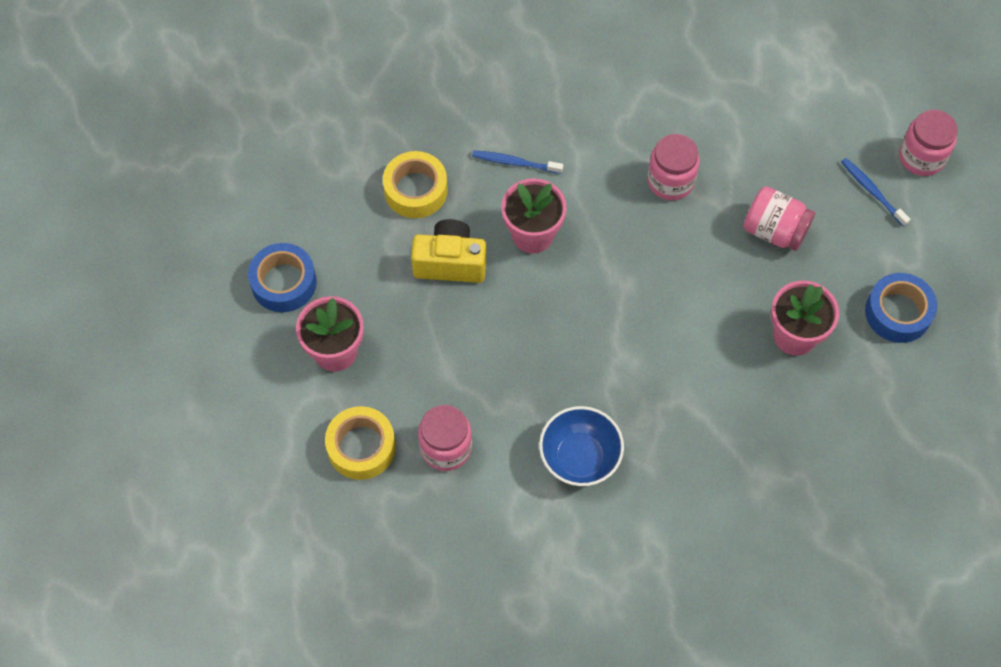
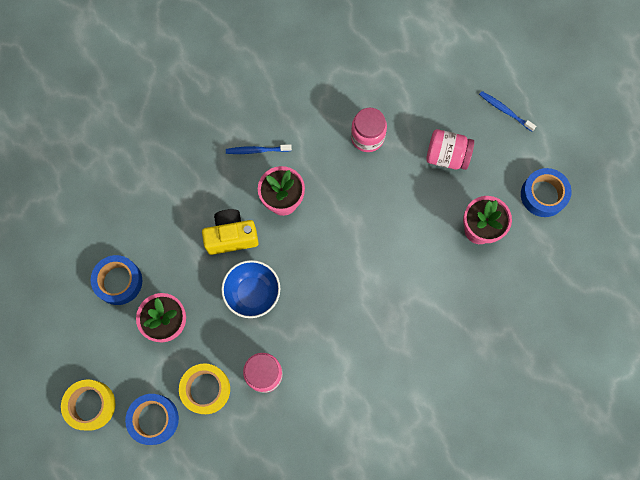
camera: 15 degrees left, 10 degrees up
yellow tape [383,151,448,218] -> yellow tape moved to [61,380,115,431]
blue bowl [539,406,624,486] -> blue bowl moved to [221,260,280,318]
pink jar [899,110,958,176] -> none
none -> blue tape [125,394,179,445]

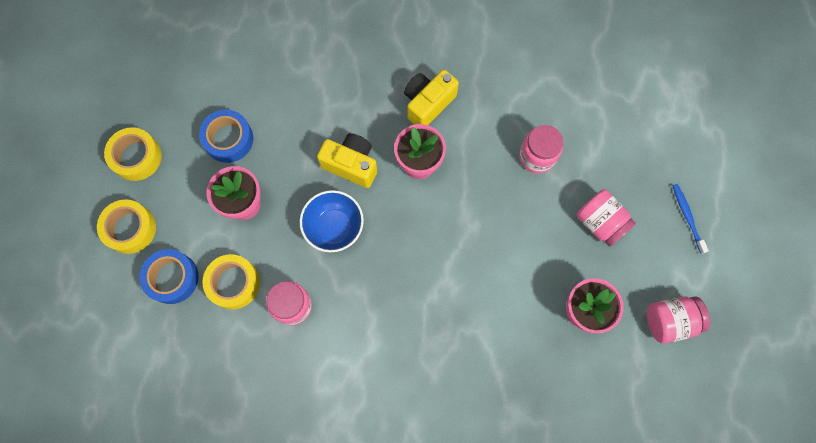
camera: 35 degrees right, 0 degrees up
blue toothbrush [226,144,292,154] -> yellow camera [404,70,459,125]
blue tape [521,168,572,217] -> pink jar [647,296,710,344]
none -> yellow tape [104,127,162,181]

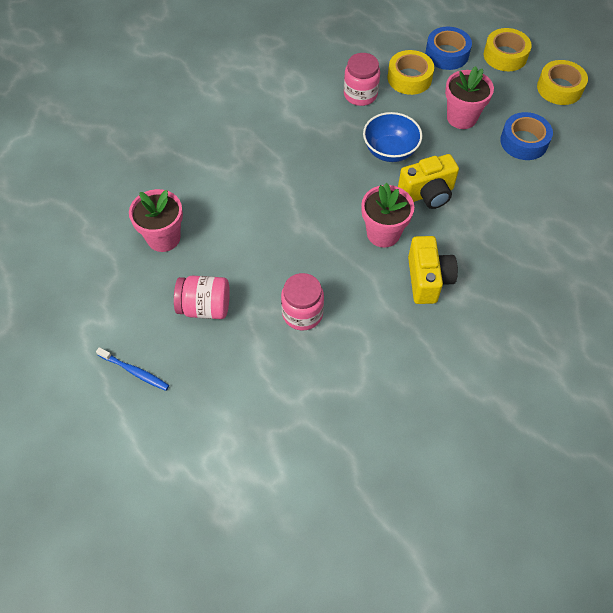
camera: 135 degrees right, 15 degrees down
pink jar [647,296,710,344] -> none

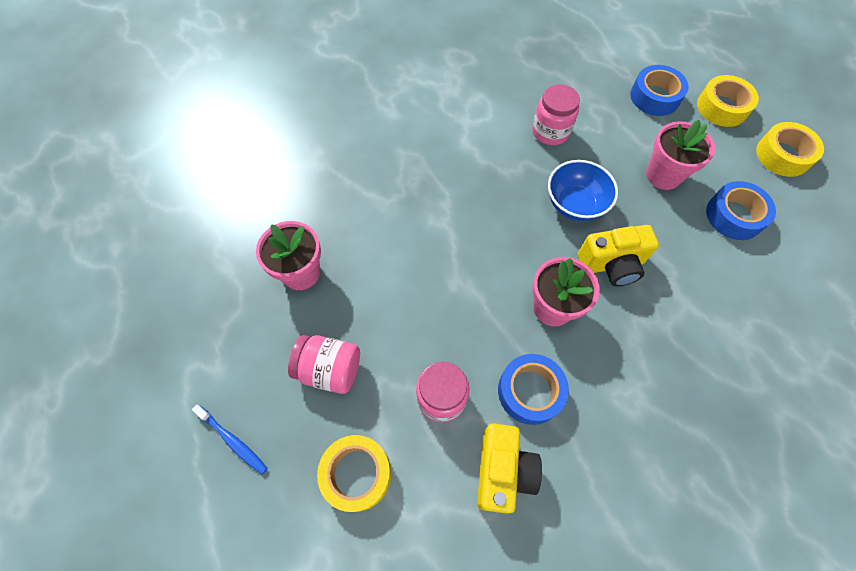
camera: 10 degrees right, 5 degrees up
yellow tape [388,50,434,95] -> yellow tape moved to [317,435,391,512]
yellow camera [408,236,458,304] -> yellow camera moved to [477,423,542,513]
none -> blue tape [498,354,569,425]

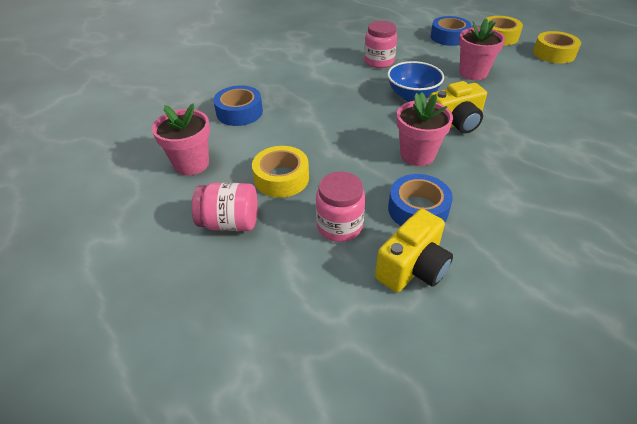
camera: 10 degrees left, 20 degrees down
blue toothbrush [192,405,268,474] -> none
yellow tape [317,435,391,512] -> yellow tape moved to [252,146,309,198]
yellow camera [477,423,542,513] -> yellow camera turned 45 degrees clockwise [375,209,453,293]
blue tape [706,181,776,240] -> blue tape moved to [213,85,263,126]

